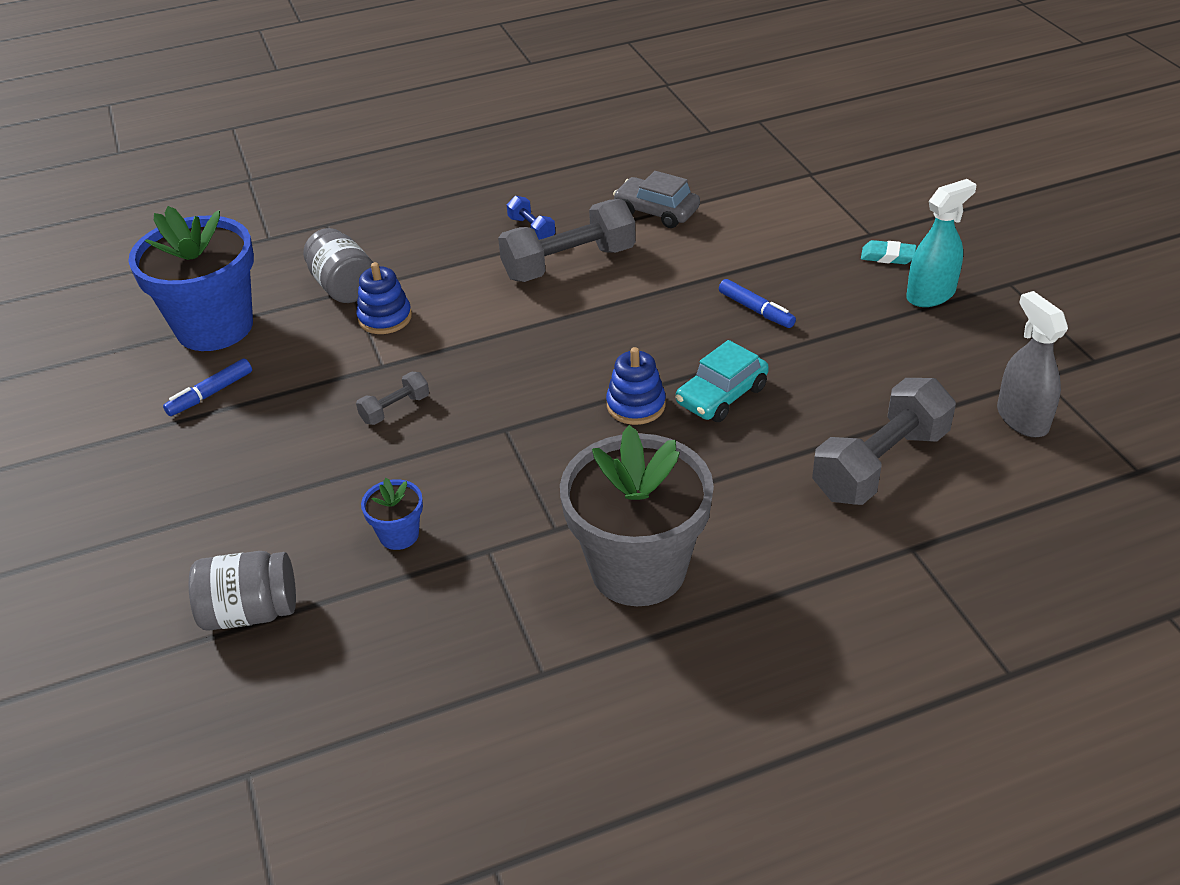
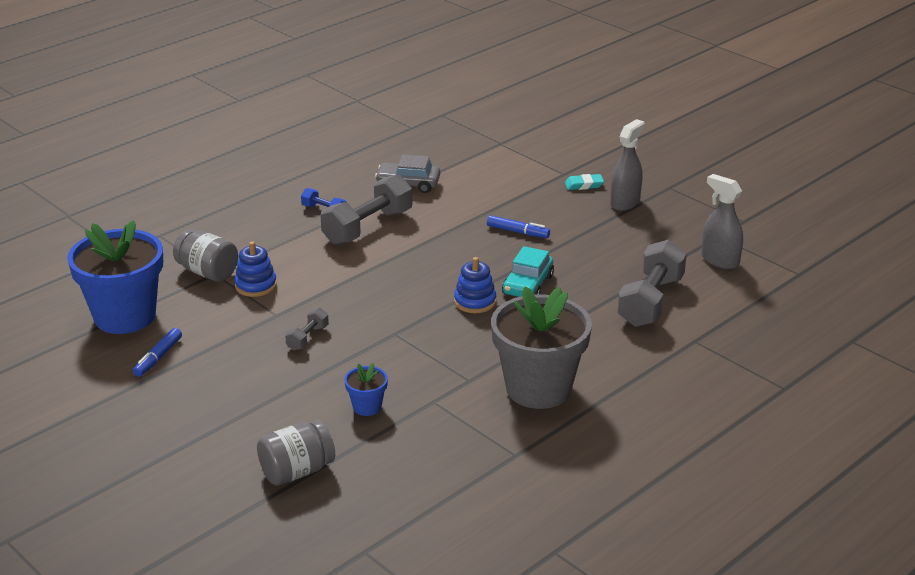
camera: 25 degrees left, 10 degrees down
turquoise spray bottle [906,179,976,307] -> grey spray bottle [610,119,645,211]

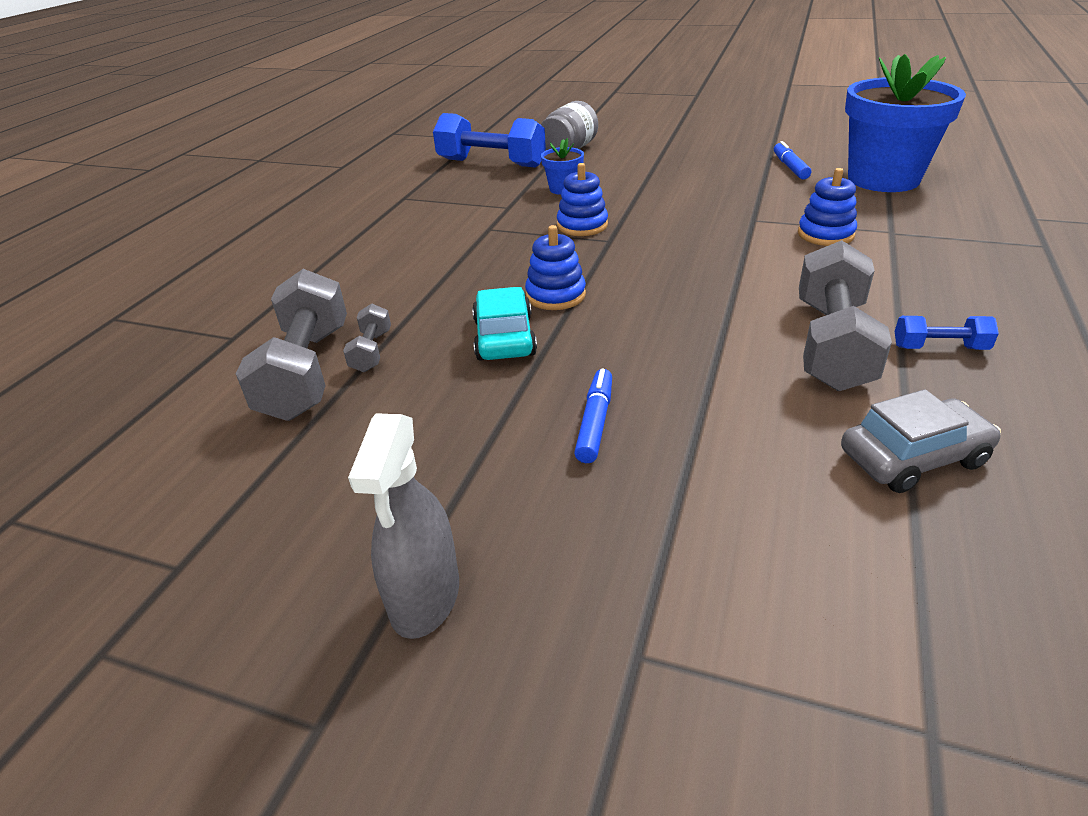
camera: 155 degrees right, 5 degrees up
grey jar [173,229,238,282] -> none
grey dumbbell [285,307,329,351] -> grey dumbbell moved to [343,303,391,372]
blue marker [487,215,550,238] -> blue marker turned 105 degrees clockwise [574,369,612,463]
grey flower pot [491,286,592,409] -> none
turquoise eraser [565,174,604,190] -> none
grey spray bottle [701,174,743,269] -> none
none -> blue dumbbell [433,113,546,168]
none -> blue stacking toy [557,163,608,236]

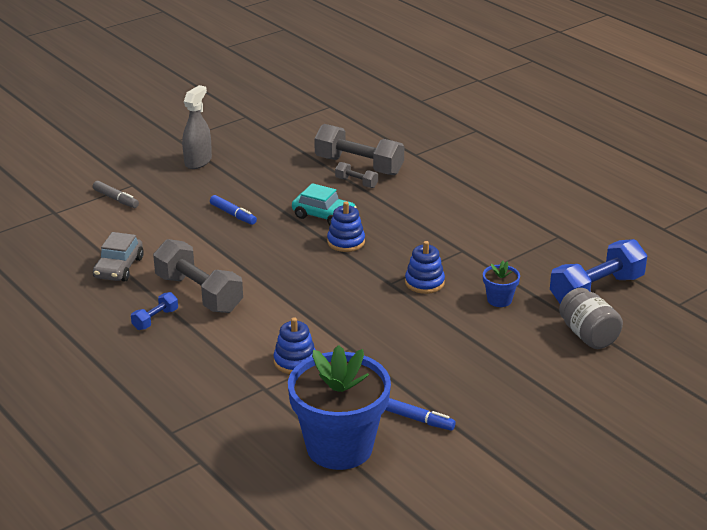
camera: 120 degrees right, 5 degrees down
grey spray bottle [348,413,459,639] -> grey spray bottle turned 75 degrees clockwise [182,85,212,169]
none -> grey marker [93,181,139,208]

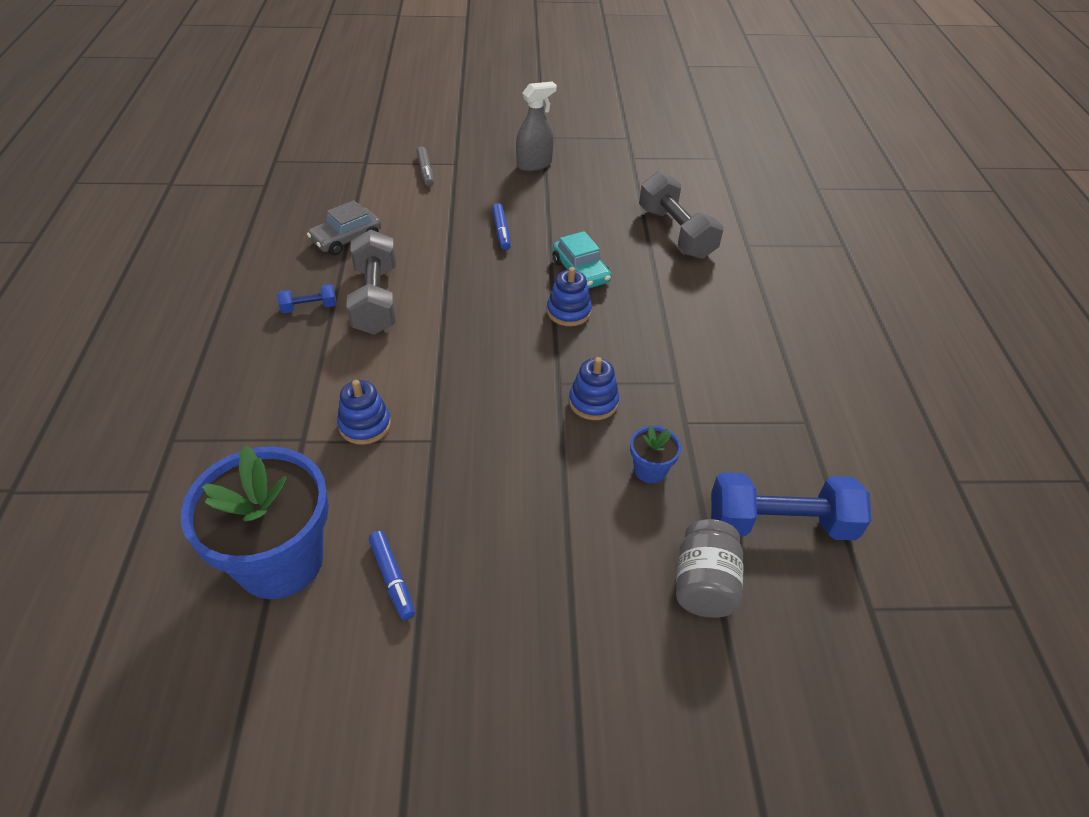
camera: 35 degrees right, 15 degrees up
grey dumbbell [335,162,378,188] -> none

